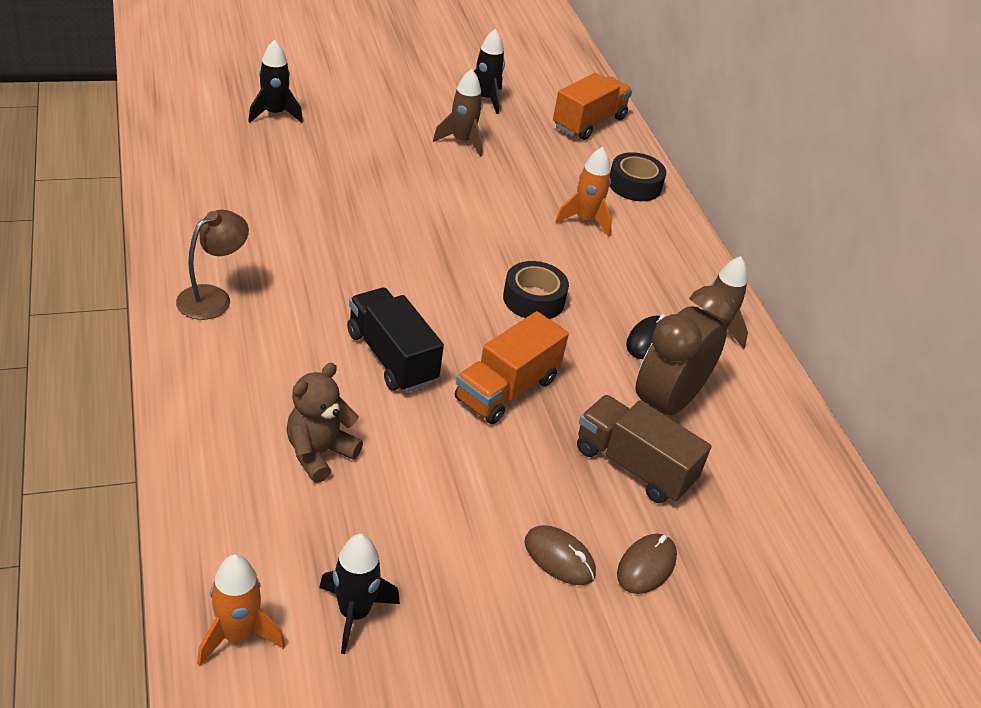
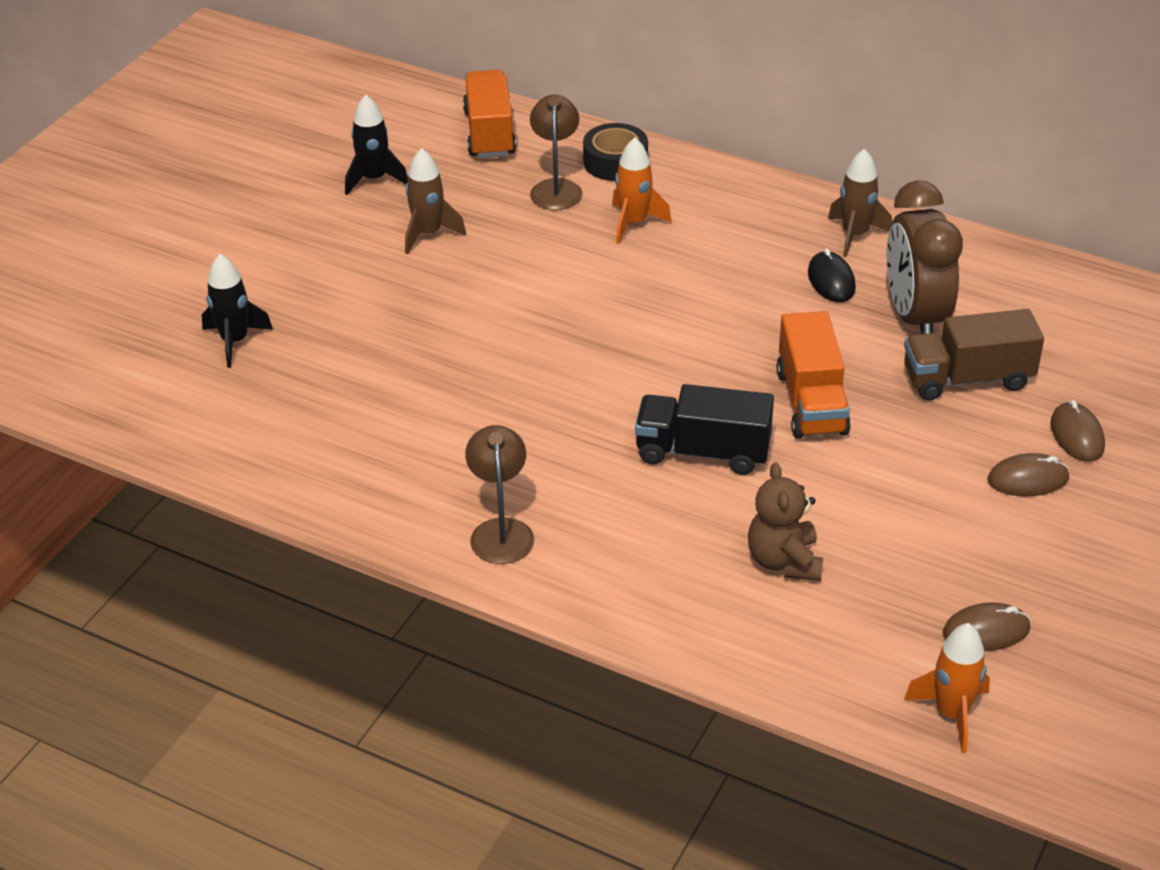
camera: 40 degrees left, 0 degrees up
black rocket [319,534,400,654] -> brown mouse [943,602,1030,651]
black tape [503,261,569,319] -> none
none -> brown lamp [530,95,583,210]

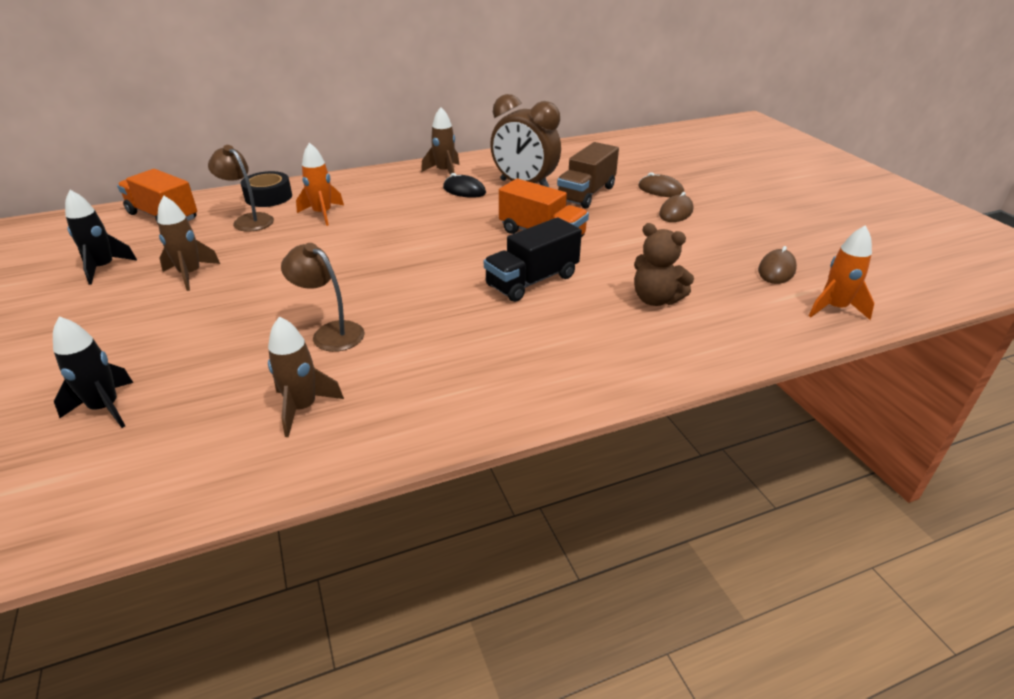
camera: 50 degrees left, 5 degrees down
brown lamp [465,425,534,564] -> brown lamp moved to [281,243,365,352]
none -> brown rocket [268,316,344,437]

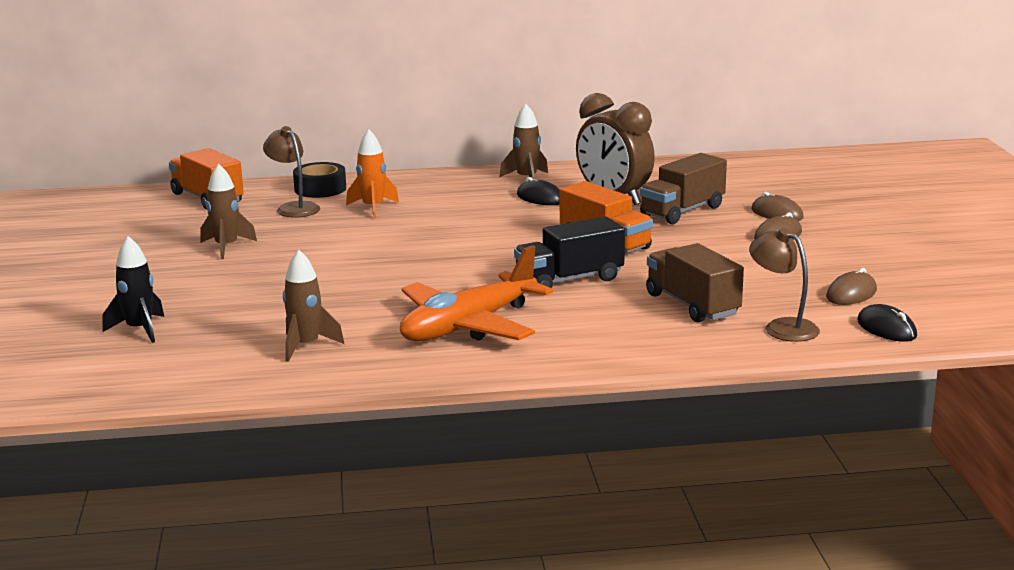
camera: 15 degrees right, 15 degrees down
black rocket [65,190,137,285] -> none
brown lamp [281,243,365,352] -> brown lamp moved to [749,228,820,342]
brown teddy bear [634,223,694,306] -> brown truck [646,243,744,323]
orange rocket [809,225,875,320] -> black mouse [857,304,917,342]
none -> orange plane [400,245,553,341]

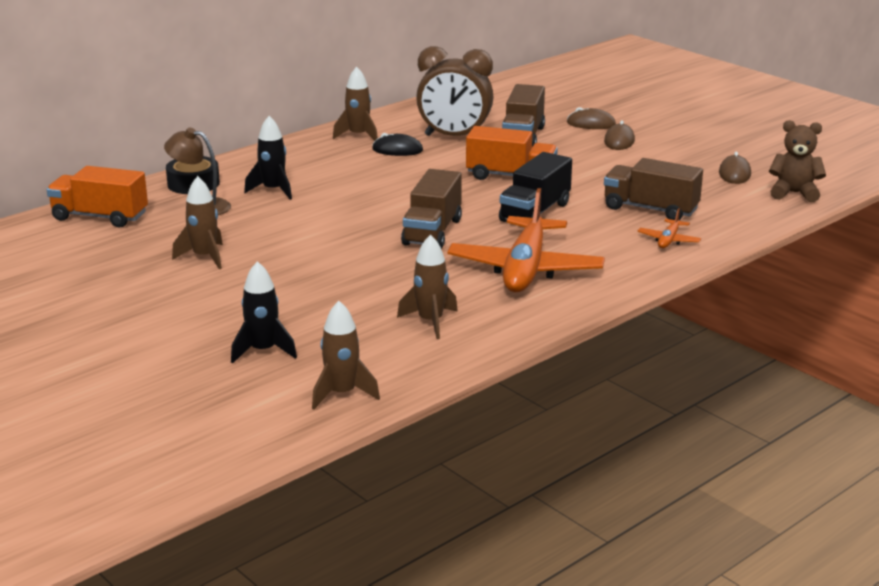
camera: 35 degrees left, 5 degrees up
orange rocket [346,130,399,219] -> black rocket [244,116,292,200]
brown lamp [749,228,820,342] -> none
black mouse [857,304,917,342] -> brown teddy bear [769,120,826,202]
none -> brown rocket [312,301,380,409]
none -> brown truck [401,169,462,249]
none -> orange plane [638,208,701,248]

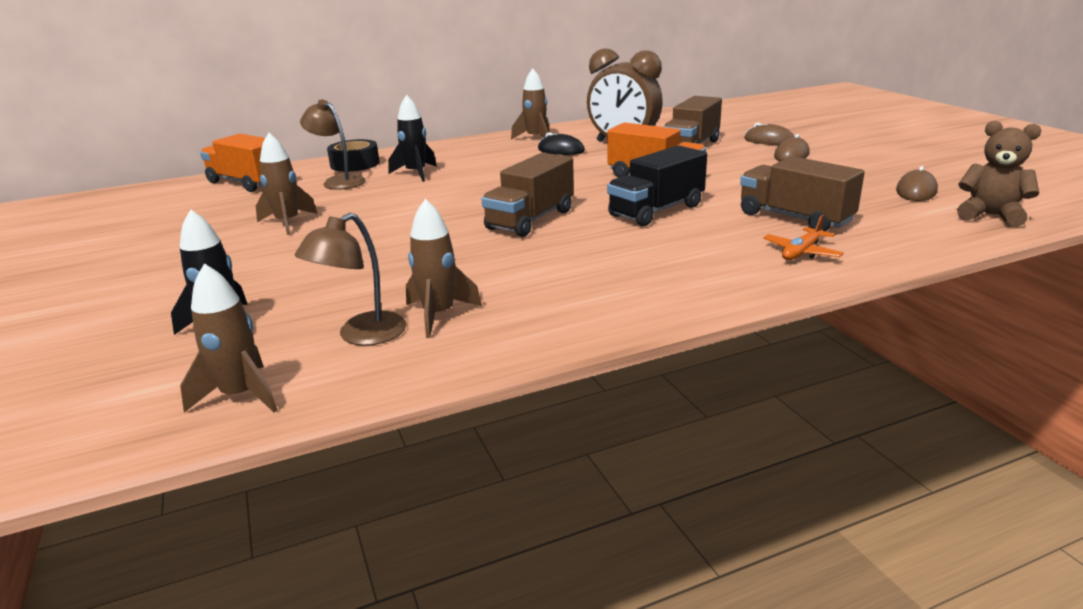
camera: 20 degrees right, 0 degrees up
orange plane [448,188,605,292] -> none
none -> brown lamp [294,213,407,346]

